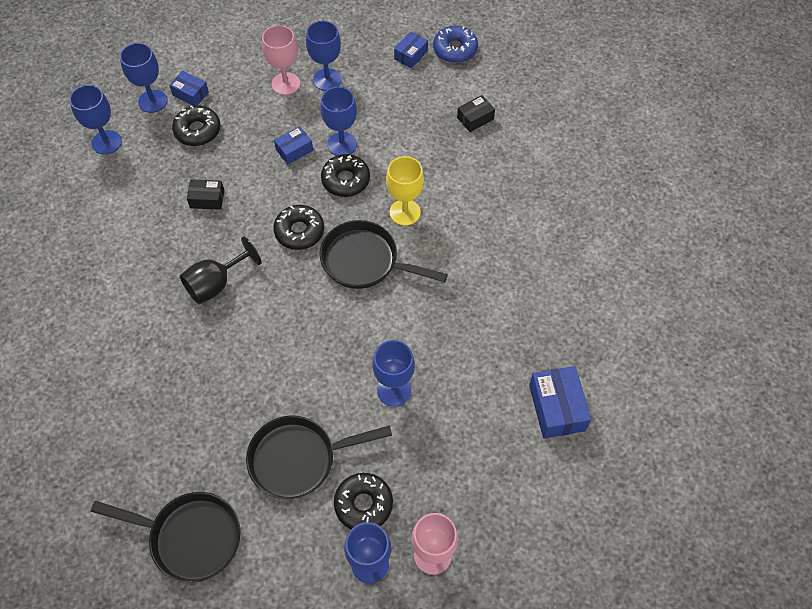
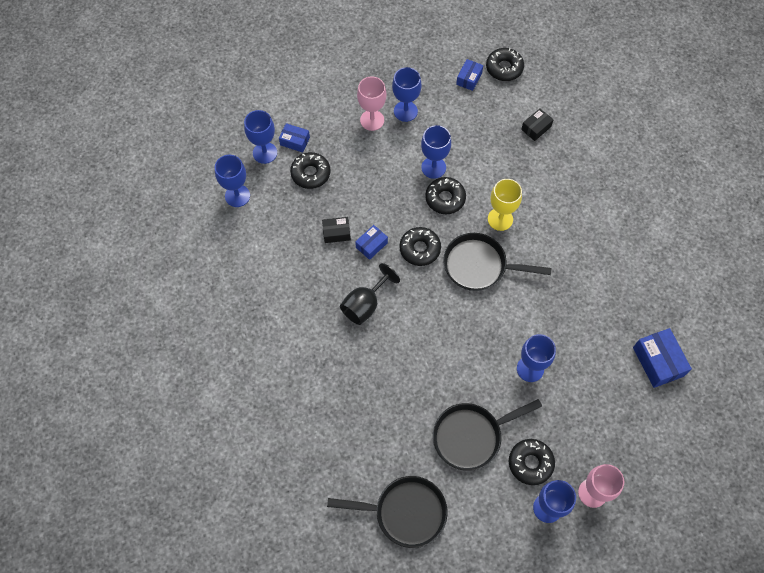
camera: 10 degrees left, 5 degrees up
blue box [274,126,313,165] -> blue box moved to [355,225,388,260]
blue donut [433,26,478,63] -> black donut [486,48,524,81]

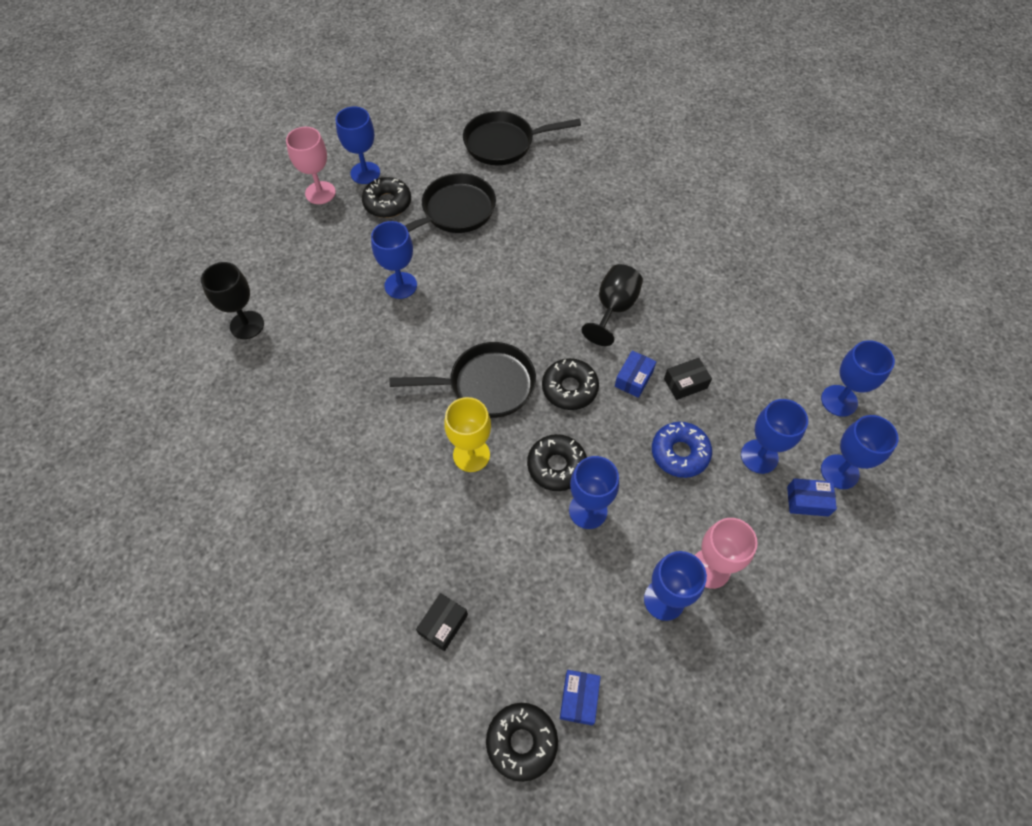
camera: 165 degrees right, 5 degrees down
black donut [290,152,331,189] -> blue goblet [741,399,808,474]
blue box [633,328,692,388] -> black goblet [201,262,264,339]
none -> blue donut [652,422,712,478]

